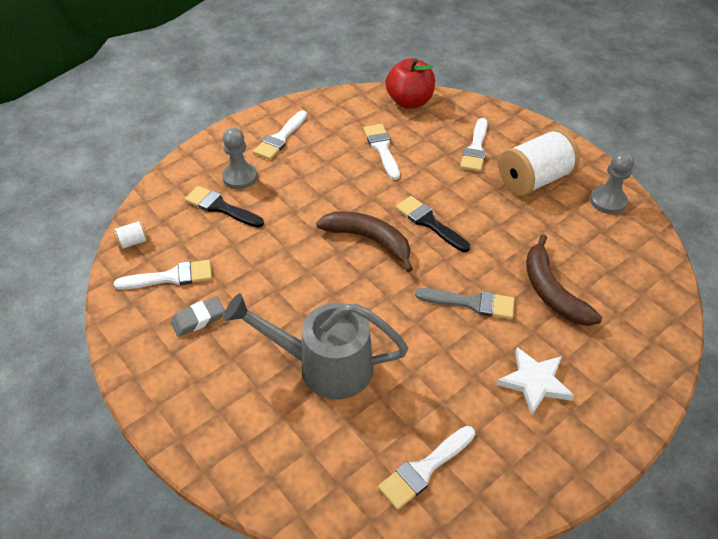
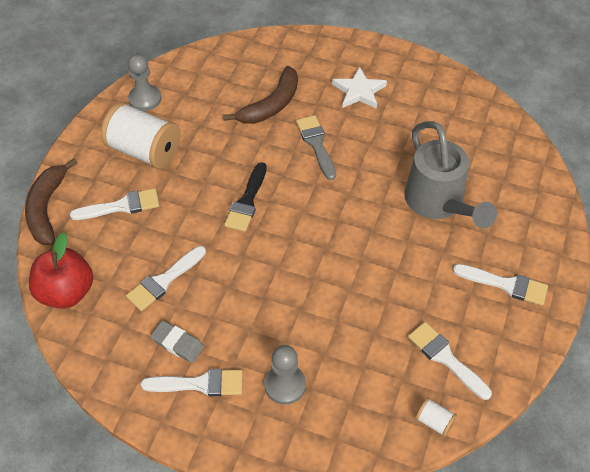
camera: 120 degrees left, 5 degrees up
grey eraser [171,296,225,337] -> grey eraser moved to [150,320,204,363]
black brush [185,186,264,228] -> none
brown banana [316,211,413,272] -> brown banana moved to [25,158,77,245]
white brush [378,426,475,510] -> white brush moved to [453,264,548,306]

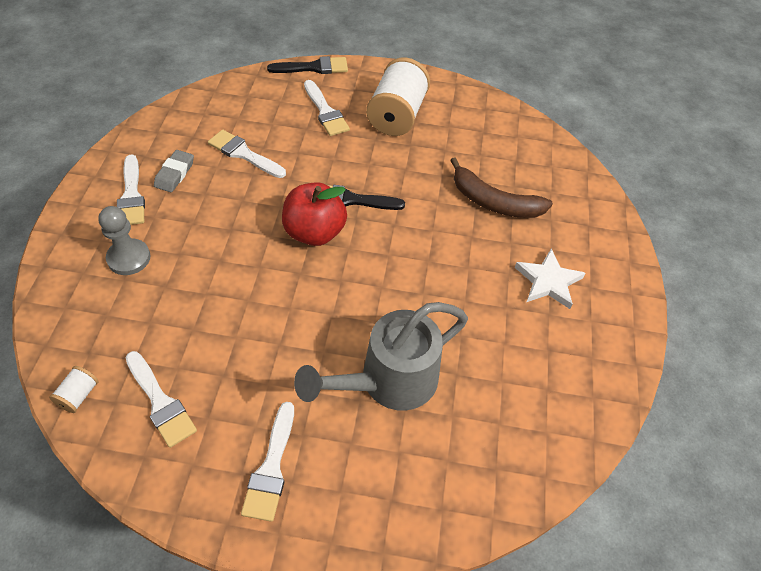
camera: 75 degrees right, 0 degrees up
brown banana [25,158,77,245] -> black brush [267,56,348,74]
red apple [29,232,93,309] -> red apple moved to [282,182,347,246]
grey pawn [128,54,161,111] -> none
grey brush [296,115,336,180] -> none
white brush [408,322,492,400] -> white brush turned 105 degrees clockwise [126,351,197,448]

